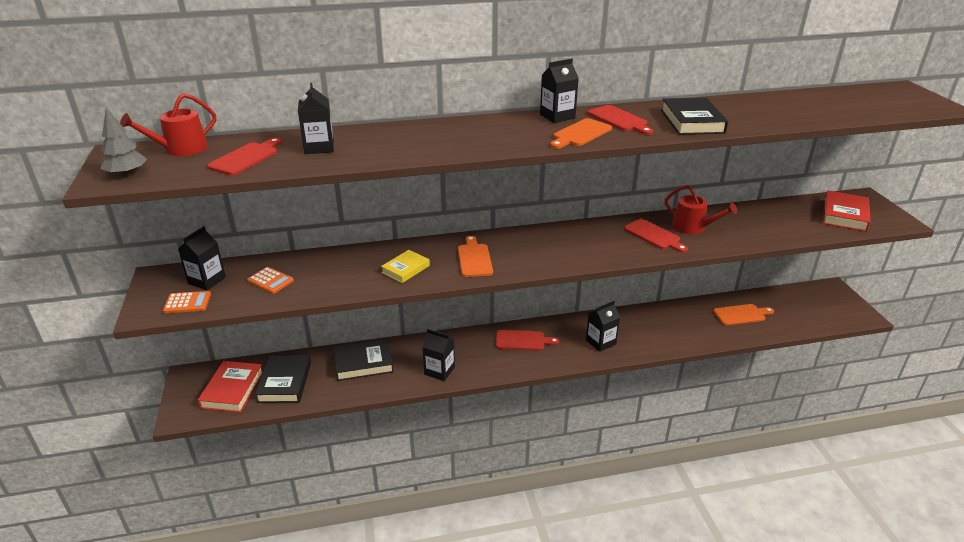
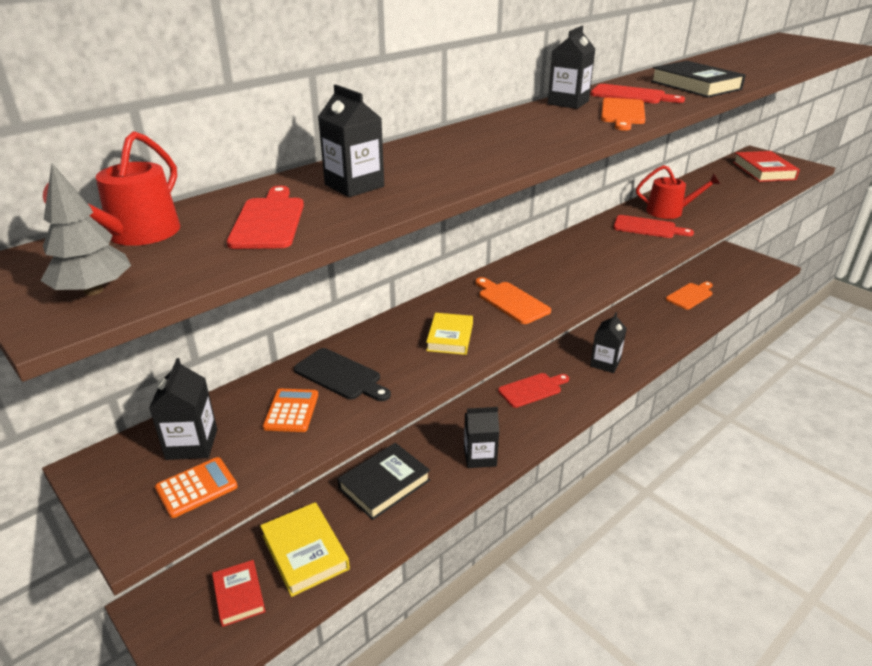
camera: 30 degrees left, 0 degrees up
red book [197,361,263,413] -> red book [212,560,266,627], size x0.65
orange calculator [247,267,294,294] -> orange calculator turned 90 degrees counterclockwise [263,389,318,432]
black book [255,355,311,403] -> yellow book [260,502,350,597]
none -> black cutting board [294,348,391,401]

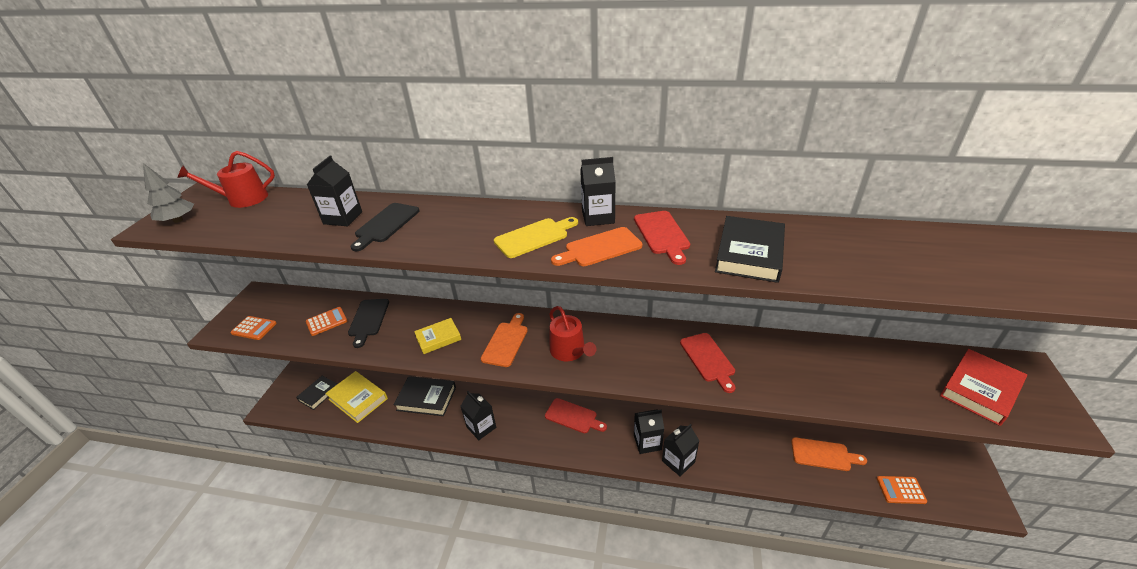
camera: 55 degrees right, 5 degrees up
black carton [149,358,217,460] -> black carton moved to [662,424,699,477]
red book [212,560,266,627] -> black book [296,376,337,410]
red cutting board [227,186,304,249] -> none
yellow book [260,502,350,597] -> yellow book turned 75 degrees counterclockwise [325,371,388,423]
red watering can [636,165,720,219] -> red watering can moved to [549,306,596,361]
none -> black cutting board [351,203,420,251]
none -> yellow cutting board [494,217,578,258]
none -> orange calculator [877,476,927,504]

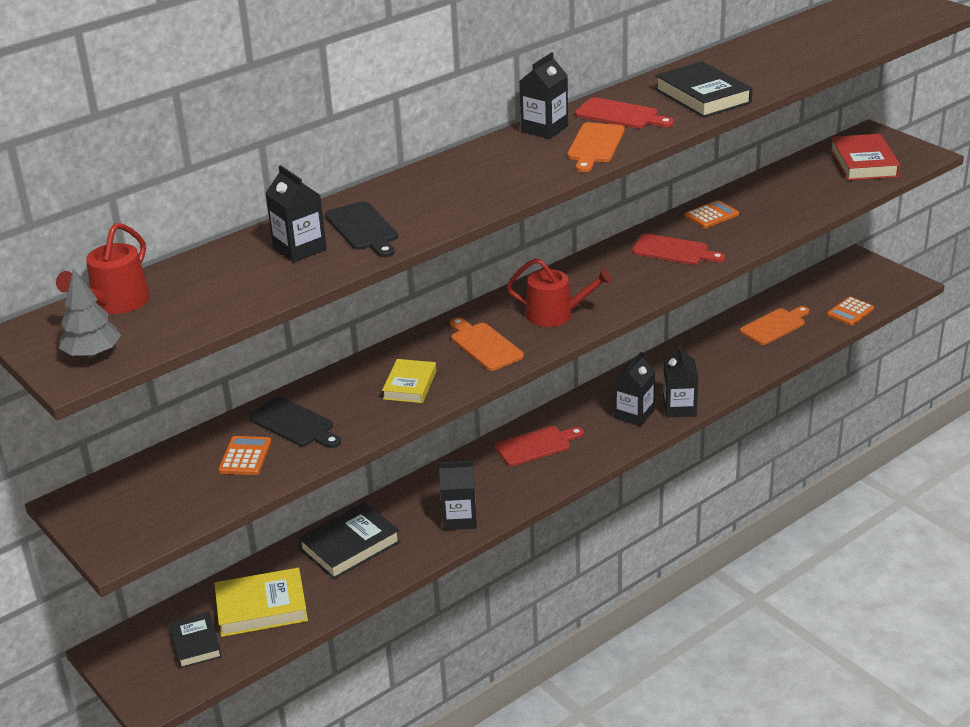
camera: 50 degrees left, 5 degrees down
orange calculator [230,316,277,340] -> orange calculator moved to [685,200,739,228]
yellow cutting board [494,217,578,258] -> none

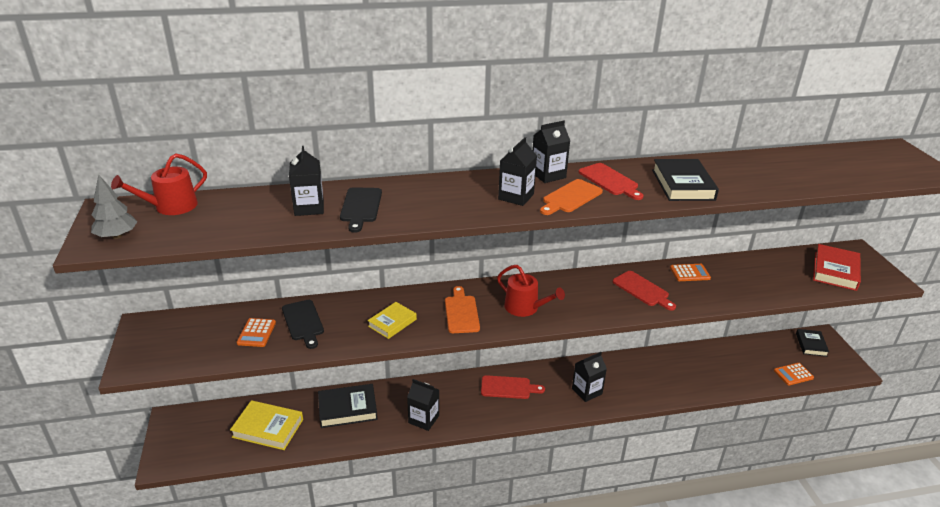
camera: 25 degrees right, 0 degrees up
black book [169,612,222,668] -> black book moved to [796,329,829,357]
orange calculator [218,436,271,475] -> orange calculator turned 150 degrees clockwise [237,318,276,347]
black carton [663,345,698,417] -> black carton moved to [498,137,537,206]
orange cutting board [740,306,809,345] -> none

